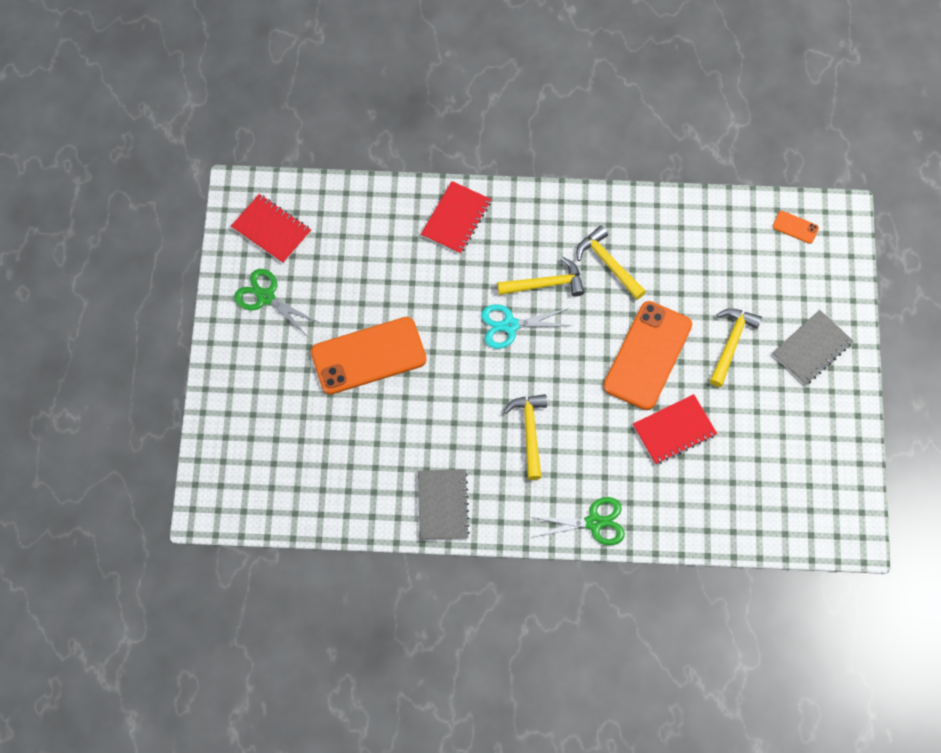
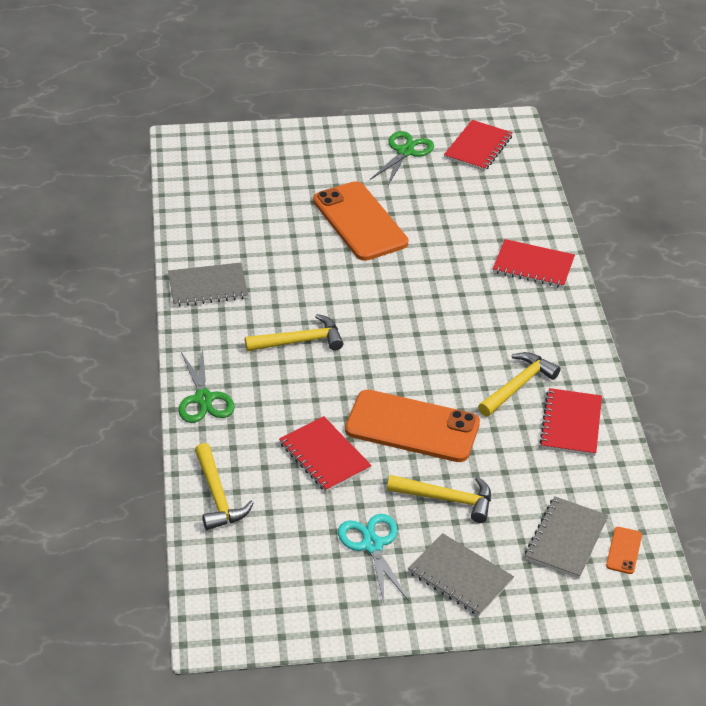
camera: 80 degrees right, 25 degrees down
turquoise scissors [481,304,571,349] -> turquoise scissors moved to [338,514,409,603]
yellow hammer [497,257,584,297] -> yellow hammer moved to [195,443,254,530]
none -> grey notebook [525,497,609,579]
none -> red notebook [539,388,602,456]

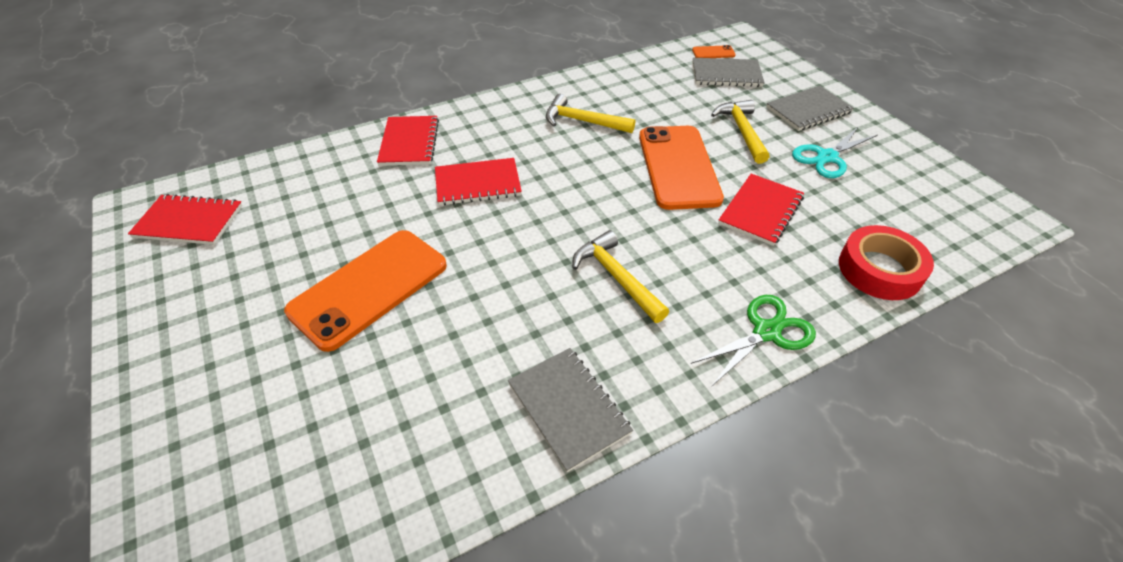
camera: 110 degrees left, 5 degrees up
yellow hammer [195,443,254,530] -> red tape [839,225,934,300]
green scissors [370,131,434,185] -> none
grey notebook [408,533,514,616] -> grey notebook turned 45 degrees clockwise [766,86,854,131]
red notebook [539,388,602,456] -> red notebook moved to [435,158,522,205]

